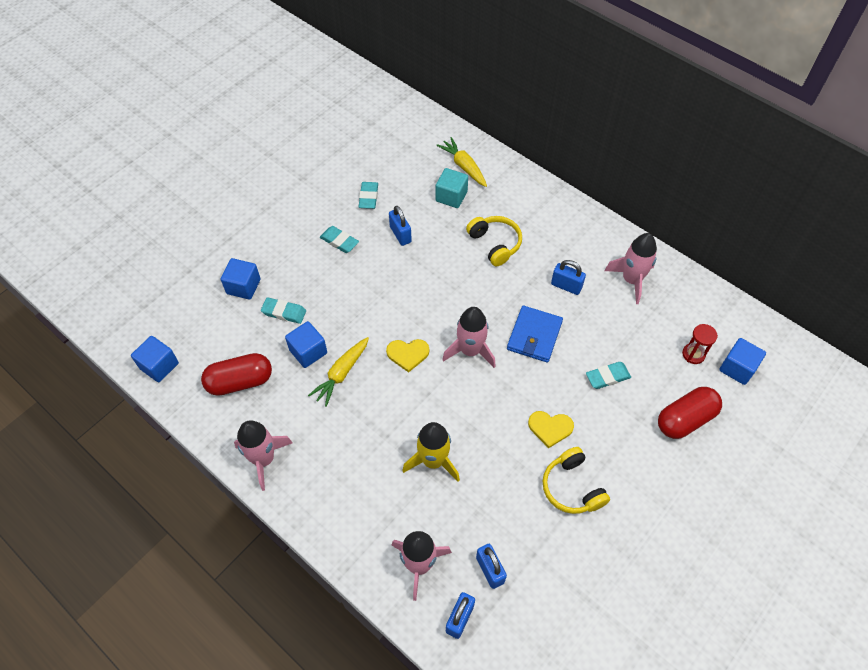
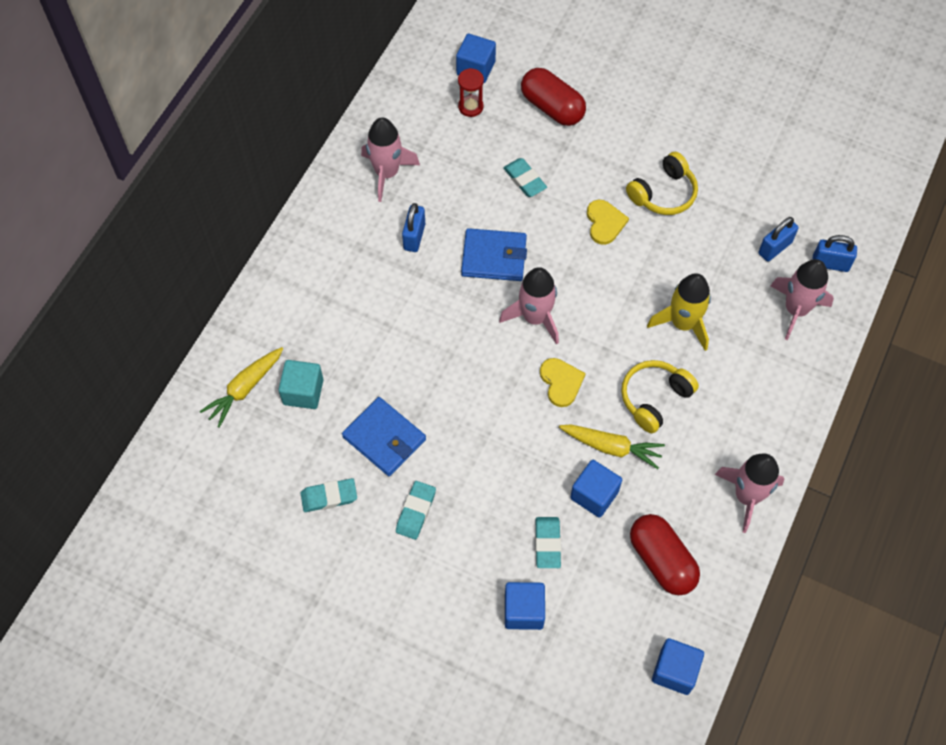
camera: 105 degrees left, 5 degrees up
blue padlock [389,206,412,246] -> blue wallet [342,397,426,476]
yellow headphones [466,216,522,266] -> yellow headphones moved to [621,360,699,433]

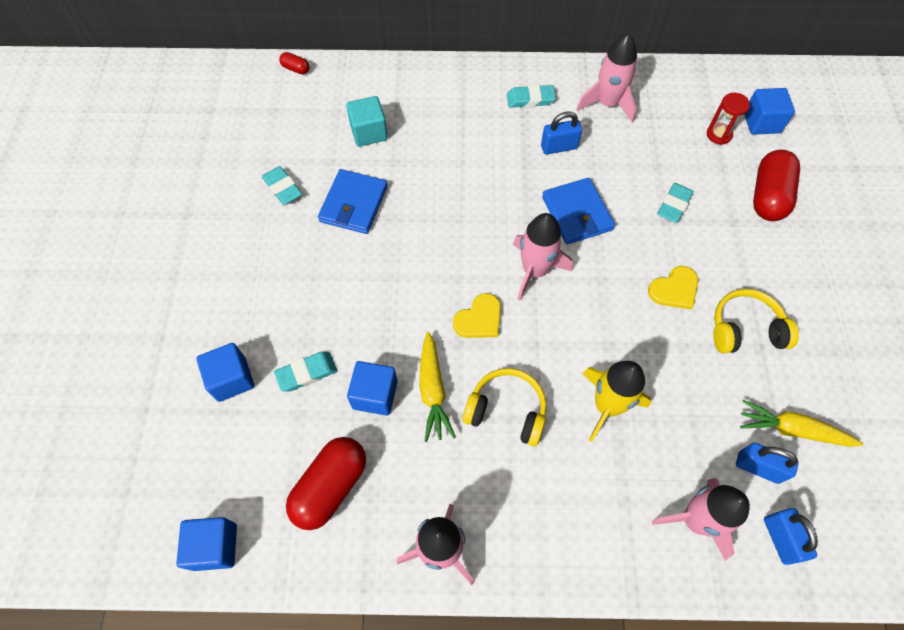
camera: 65 degrees right, 0 degrees up
yellow carrot [200,347,283,428] -> yellow carrot moved to [740,400,863,447]
turquoise eraser [396,481,436,540] -> turquoise eraser moved to [507,85,556,108]
yellow headphones [626,152,698,215] -> yellow headphones turned 150 degrees clockwise [714,289,799,353]
none -> red capsule [279,52,309,74]

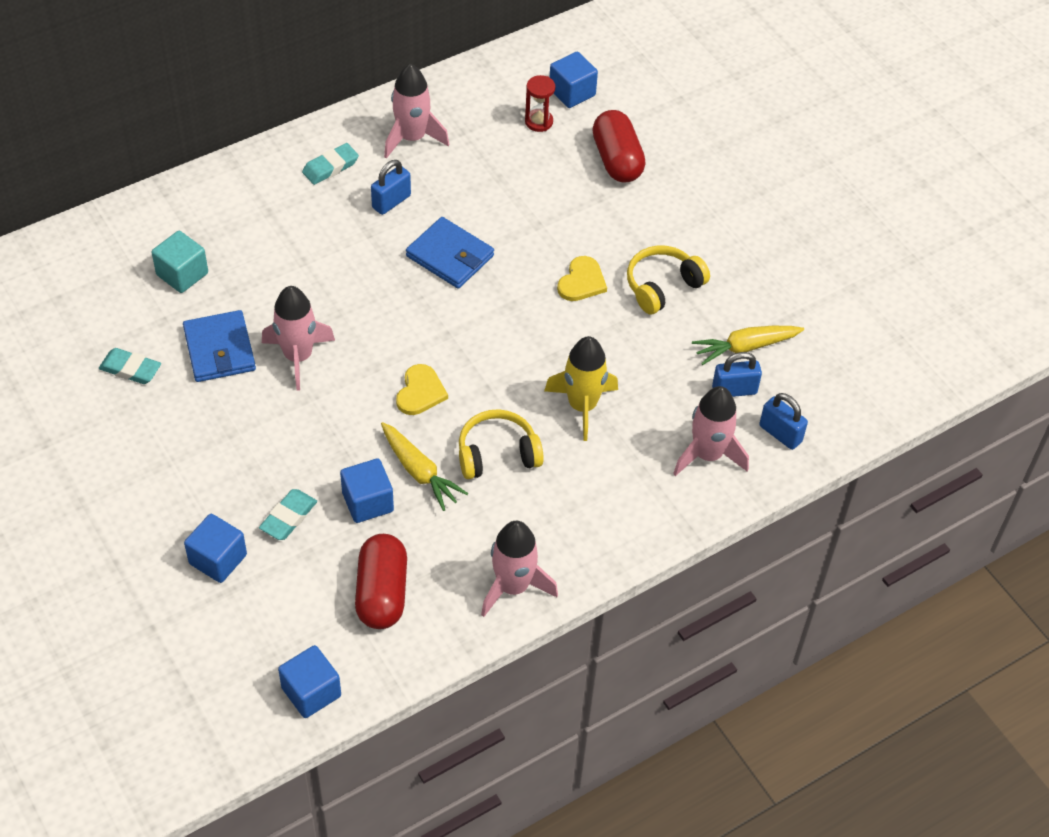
camera: 35 degrees left, 10 degrees down
red capsule [279,52,309,74] -> none
pink rocket [513,213,573,301] -> pink rocket moved to [262,286,335,390]
turquoise eraser [657,183,694,223] -> none

